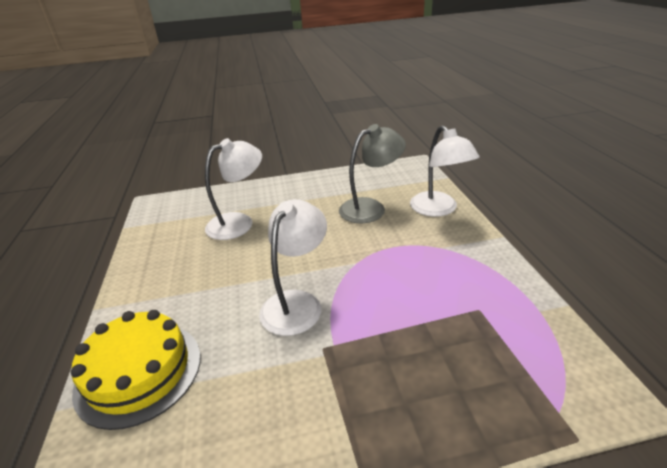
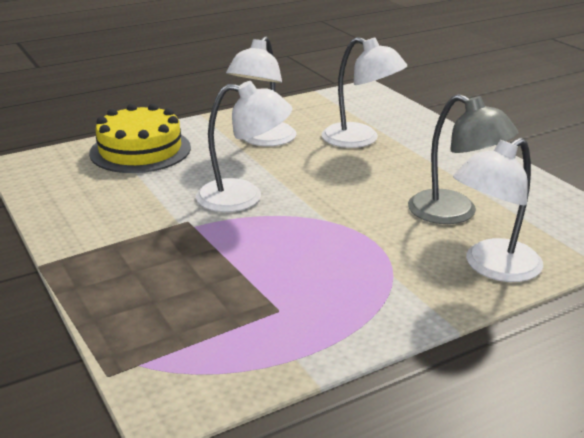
camera: 70 degrees right, 5 degrees down
none -> white lamp [226,36,296,146]

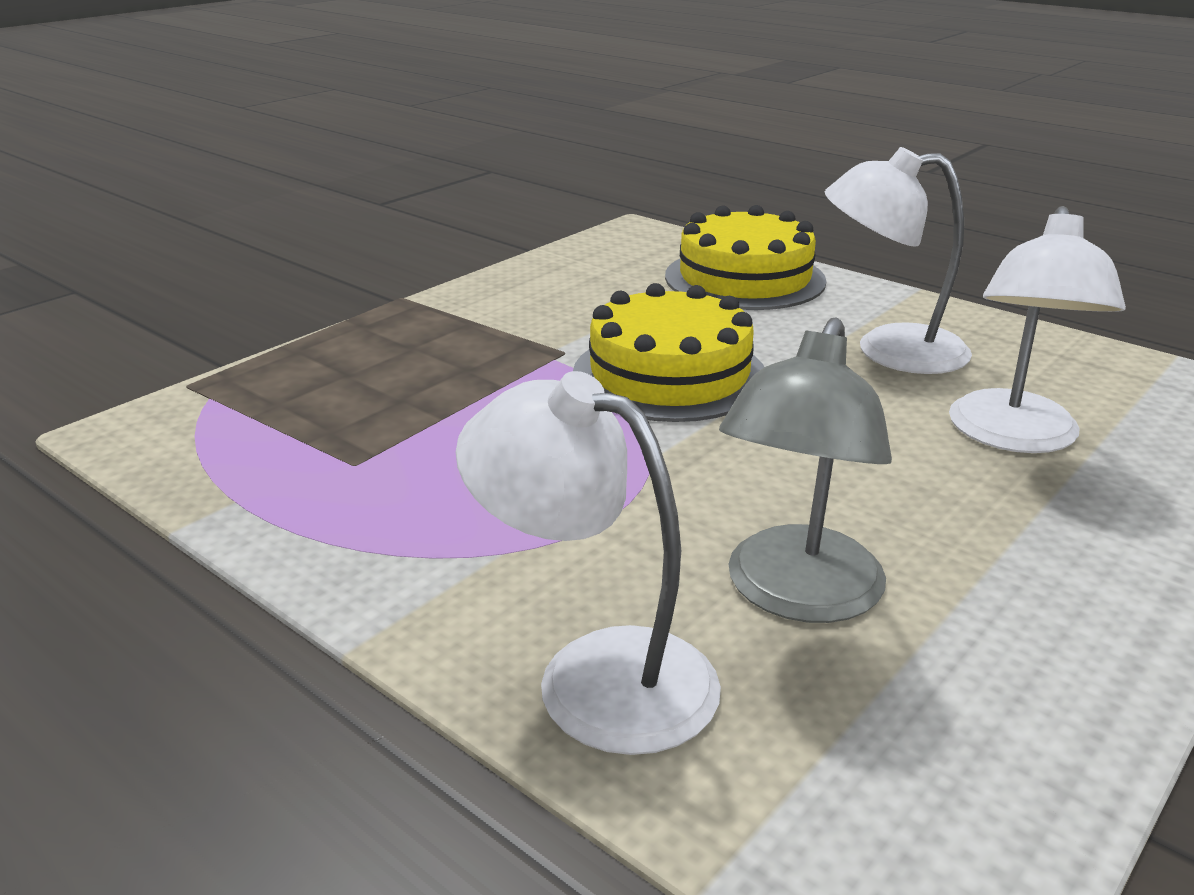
camera: 70 degrees right, 0 degrees up
white lamp [196,81,292,212] -> yellow cake [573,283,764,422]

